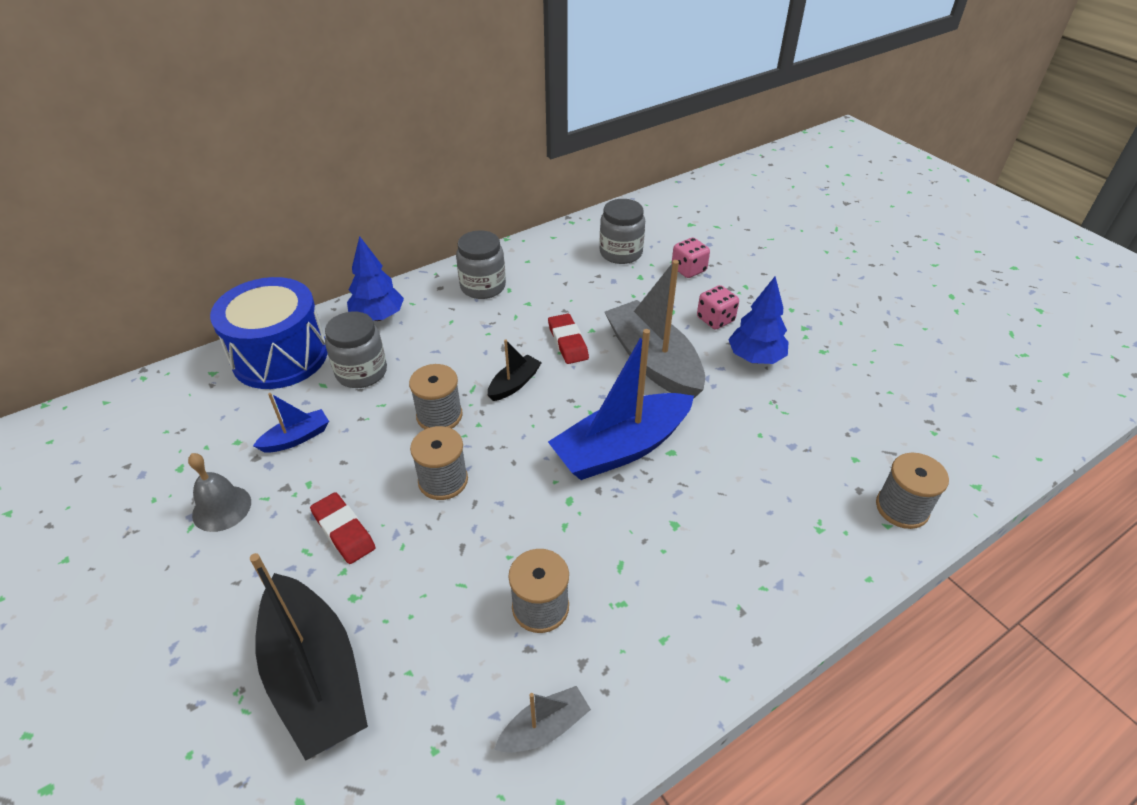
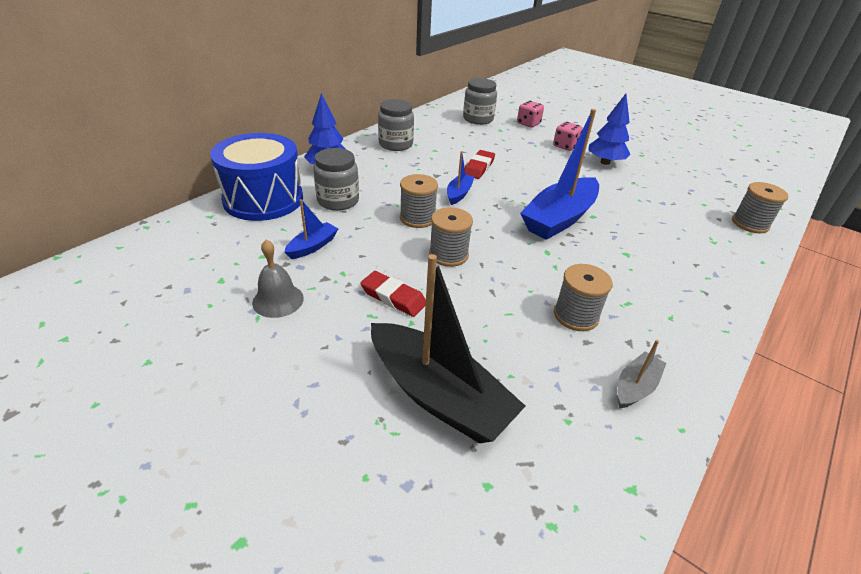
camera: 20 degrees left, 5 degrees down
black boat [488,339,542,401] -> blue boat [447,151,474,205]
red eraser [548,314,589,364] -> red eraser turned 60 degrees clockwise [465,150,495,179]
grey boat [605,260,705,399] -> none

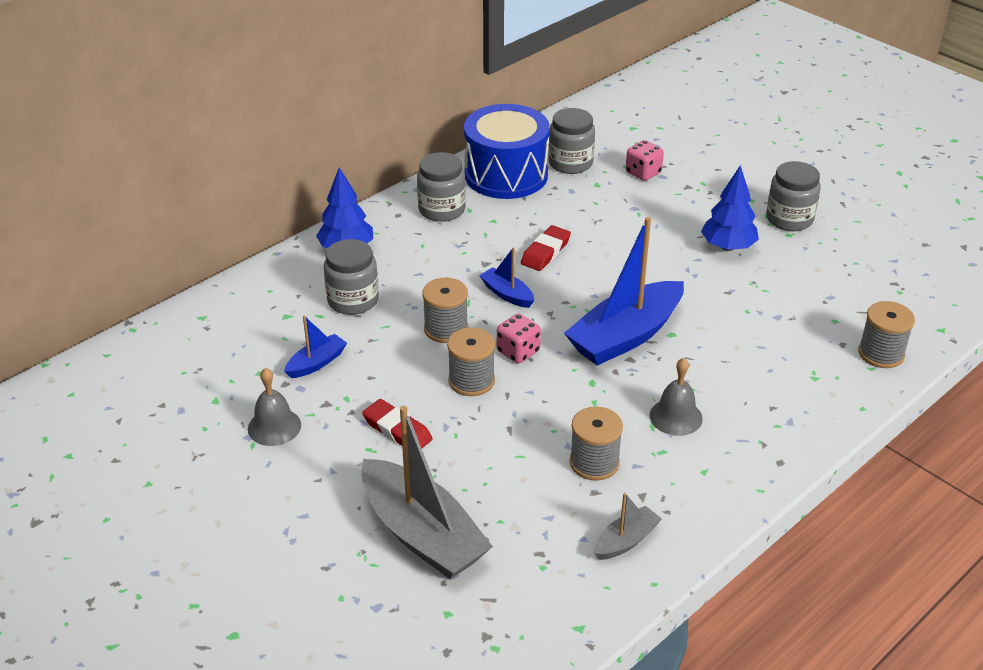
camera: 10 degrees right, 0 degrees up
blue drum [210,133,303,221] -> blue drum moved to [464,104,550,199]
black boat [371,254,525,443] -> grey boat [361,406,493,579]
blue boat [447,151,474,205] -> blue boat turned 75 degrees counterclockwise [479,247,534,308]
pink dice [553,122,583,151] -> pink dice moved to [497,314,541,363]
none -> grey bell [650,358,703,436]
none -> grey jar [766,161,821,231]

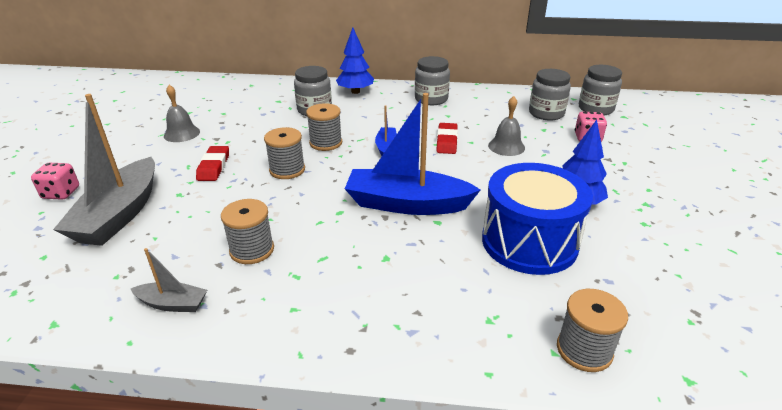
camera: 50 degrees right, 5 degrees down
blue boat [284,316,347,378] -> none
blue drum [464,104,550,199] -> blue drum moved to [482,163,593,275]
pink dice [497,314,541,363] -> pink dice moved to [31,163,79,200]
red eraser [521,225,571,271] -> red eraser turned 75 degrees counterclockwise [436,123,458,154]
grey bell [650,358,703,436] -> grey bell moved to [488,96,525,156]
grey jar [766,161,821,231] -> grey jar moved to [579,65,622,115]

